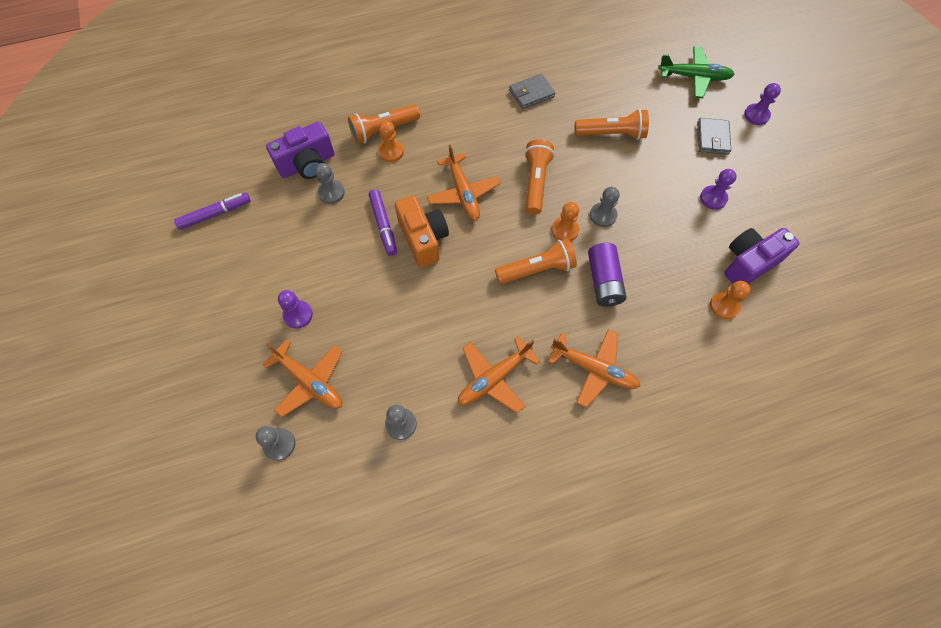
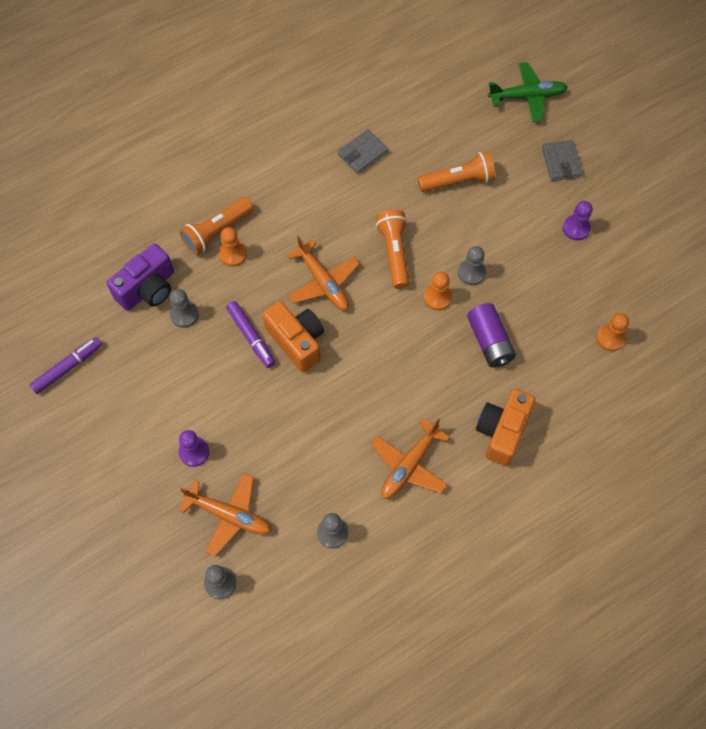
camera: 15 degrees left, 0 degrees up
orange flashlight [495,239,577,284] -> none
orange plane [548,329,640,407] -> orange camera [476,389,535,466]
purple camera [724,228,800,284] -> none
purple pawn [744,83,781,125] -> none

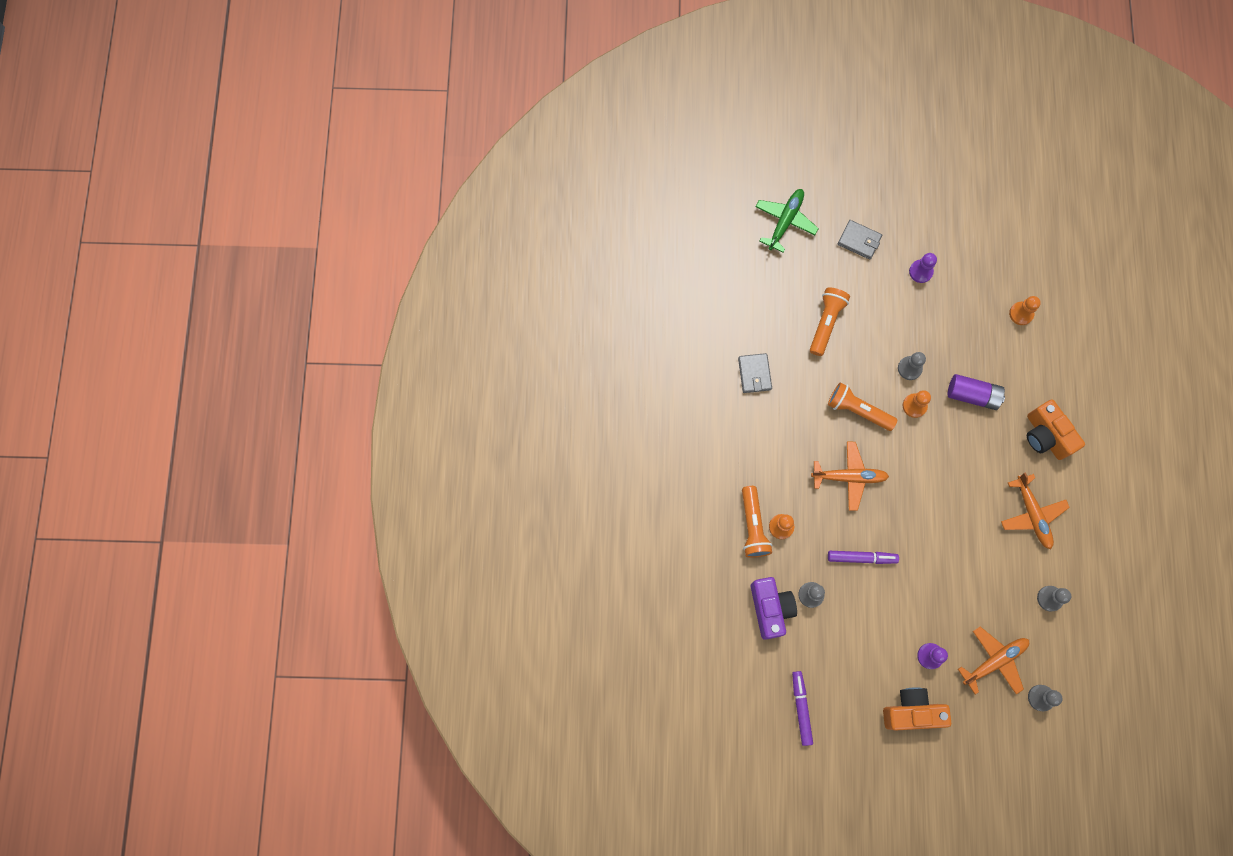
camera: 55 degrees left, 10 degrees up
orange camera [263,301,324,373] -> orange camera moved to [883,687,951,731]

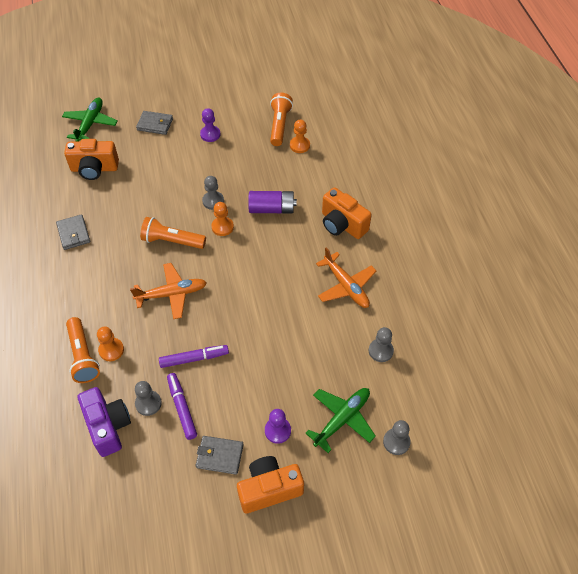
camera: 15 degrees left, 20 degrees down
purple marker [792,671,813,746] -> purple marker moved to [167,373,197,440]
orange flashlight [810,287,850,356] -> orange flashlight moved to [270,93,293,146]
orange plane [958,627,1029,695] -> green plane [305,388,376,453]
none -> orange camera [64,139,119,180]
none -> grey wallet [196,436,244,475]

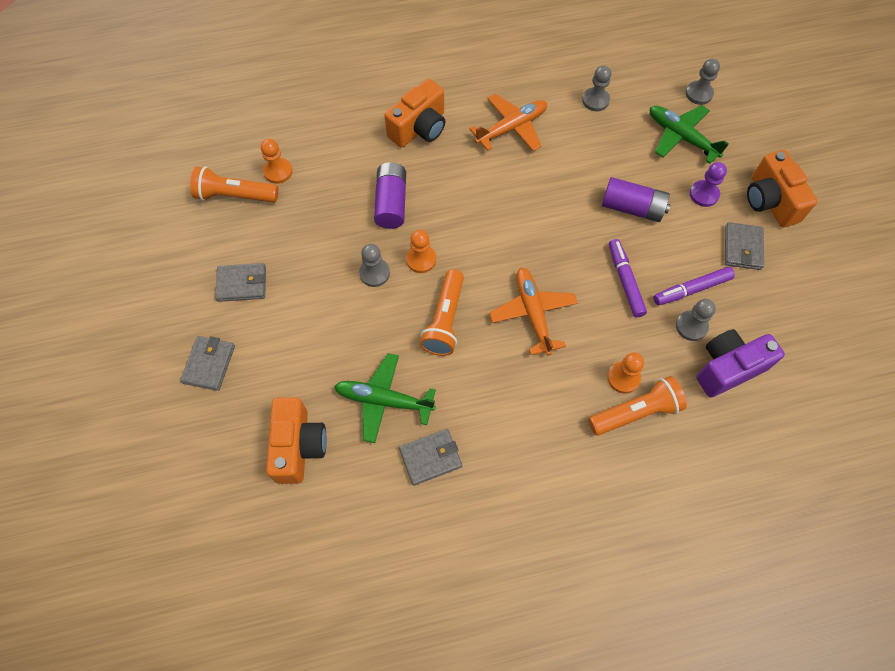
camera: 90 degrees left, 10 degrees up
green plane [62,98,118,142] -> green plane moved to [334,353,436,443]
purple pawn [200,108,221,142] -> grey wallet [215,263,266,302]
none -> purple battery [602,177,670,222]

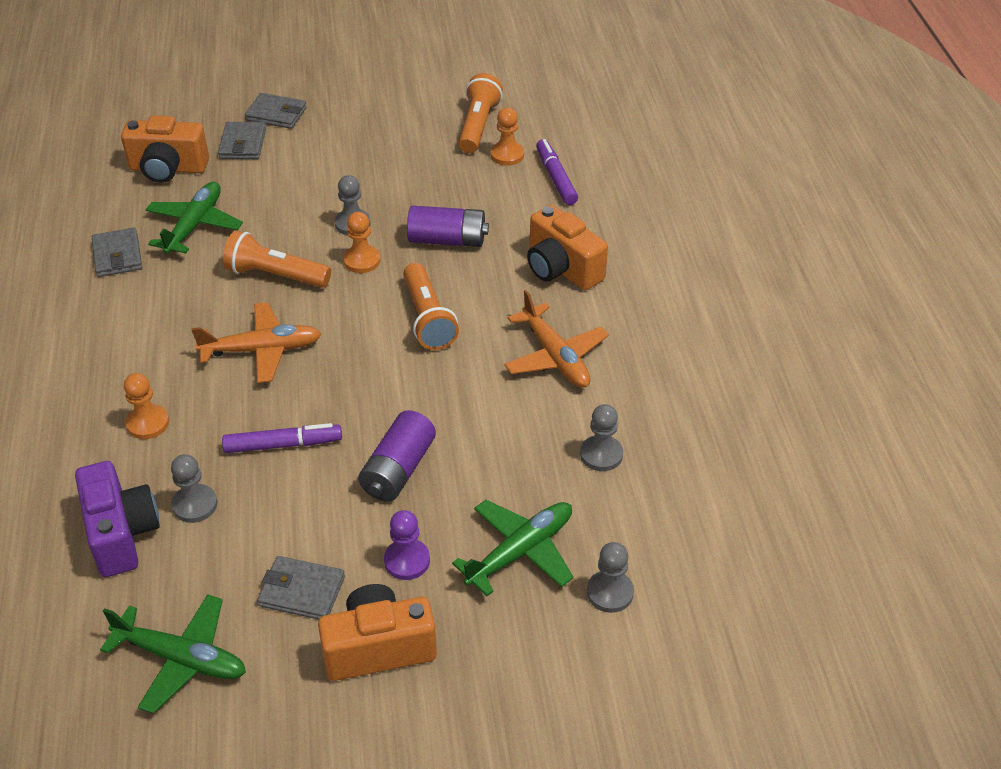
camera: 95 degrees right, 20 degrees down
grey wallet [215,263,266,302] -> grey wallet moved to [218,122,266,159]
orange flashlight [589,376,687,435] -> orange flashlight moved to [403,263,459,350]
purple marker [653,267,735,305] -> purple marker moved to [536,139,578,205]
none -> green plane [100,594,246,714]

